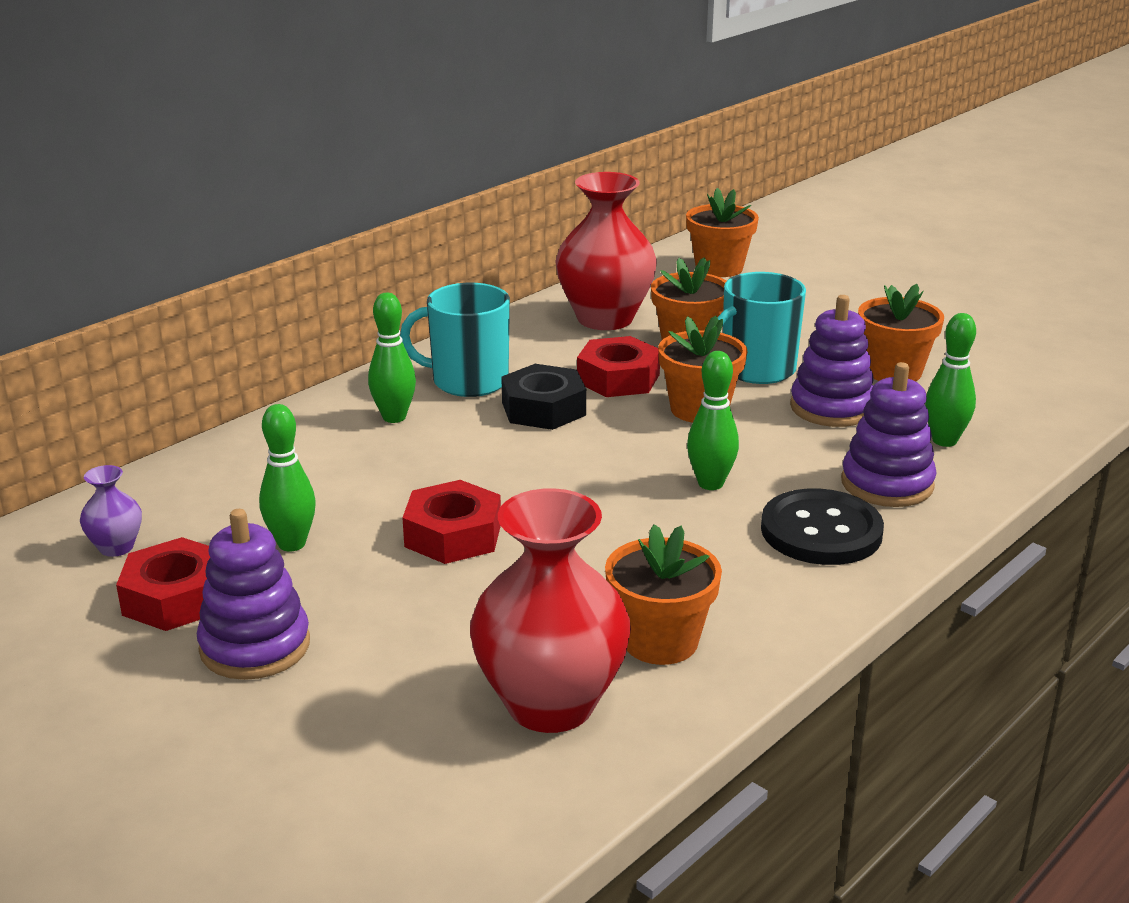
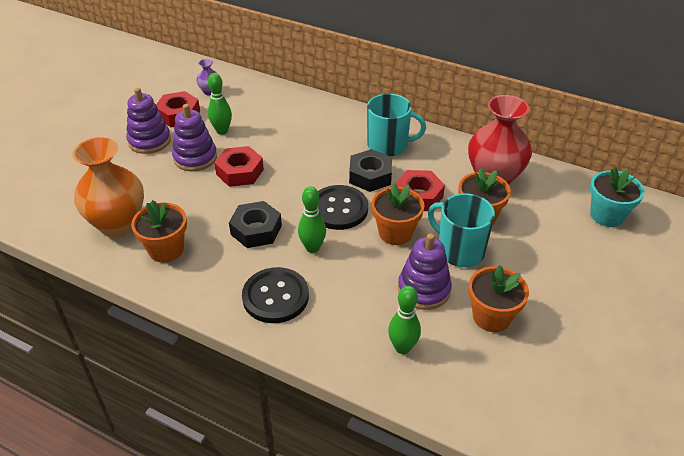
camera: 75 degrees right, 15 degrees up
green bowling pin [368,293,416,423] -> none
turquoise mug [400,283,510,397] -> turquoise mug turned 105 degrees clockwise [367,94,426,157]
red vase [470,488,631,733] -> orange vase [72,137,144,237]
orange flower pot [686,188,759,277] -> turquoise flower pot [590,167,645,227]
purple stacking toy [841,362,936,507] -> purple stacking toy moved to [172,104,217,171]
none -> black nut [229,201,282,248]
none -> black button [318,185,368,230]

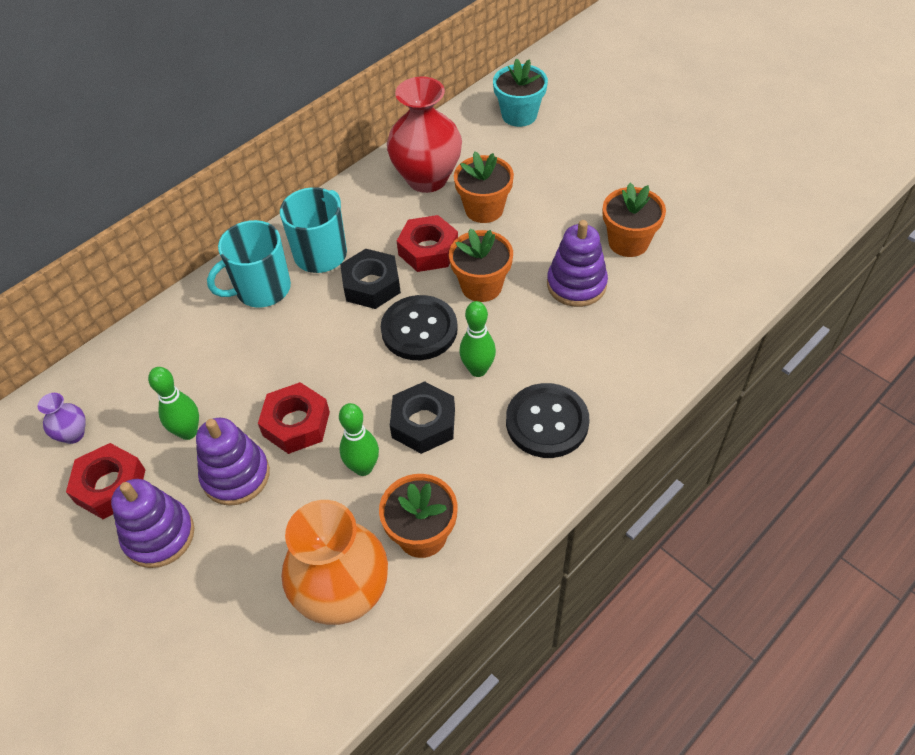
camera: 70 degrees left, 10 degrees up
green bowling pin [388,286,421,354] -> green bowling pin moved to [339,403,379,476]
turquoise mug [428,193,495,267] -> turquoise mug moved to [207,220,291,307]

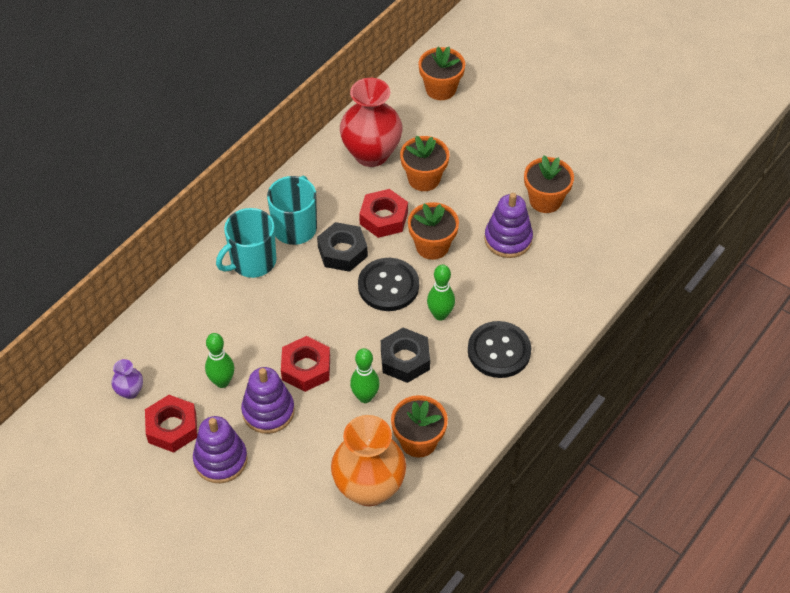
camera: 10 degrees left, 0 degrees up
turquoise flower pot [493,58,548,127] -> orange flower pot [418,47,465,100]

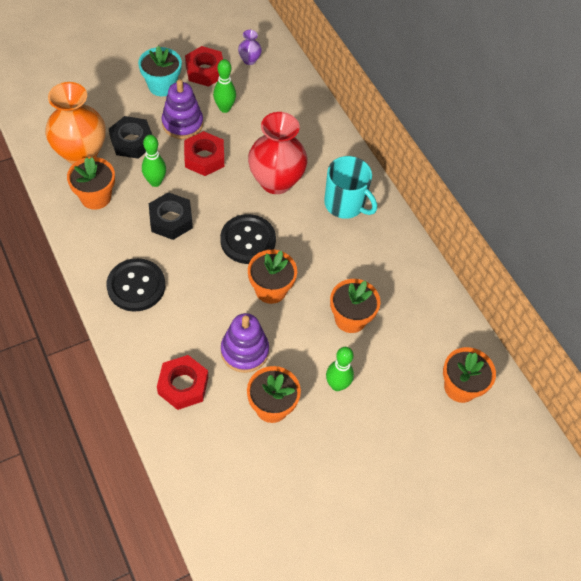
camera: 110 degrees right, 5 degrees up
purple stacking toy [193,416,248,483] -> turquoise flower pot [138,46,182,97]
turquoise mug [216,208,276,278] -> none
black nut [317,222,368,272] -> black nut moved to [109,116,152,159]
red vase [340,78,403,167] -> red vase moved to [248,112,308,194]
red nut [359,189,408,238] -> red nut moved to [157,355,208,410]
green bowling pin [427,265,455,321] -> green bowling pin moved to [326,347,354,391]

